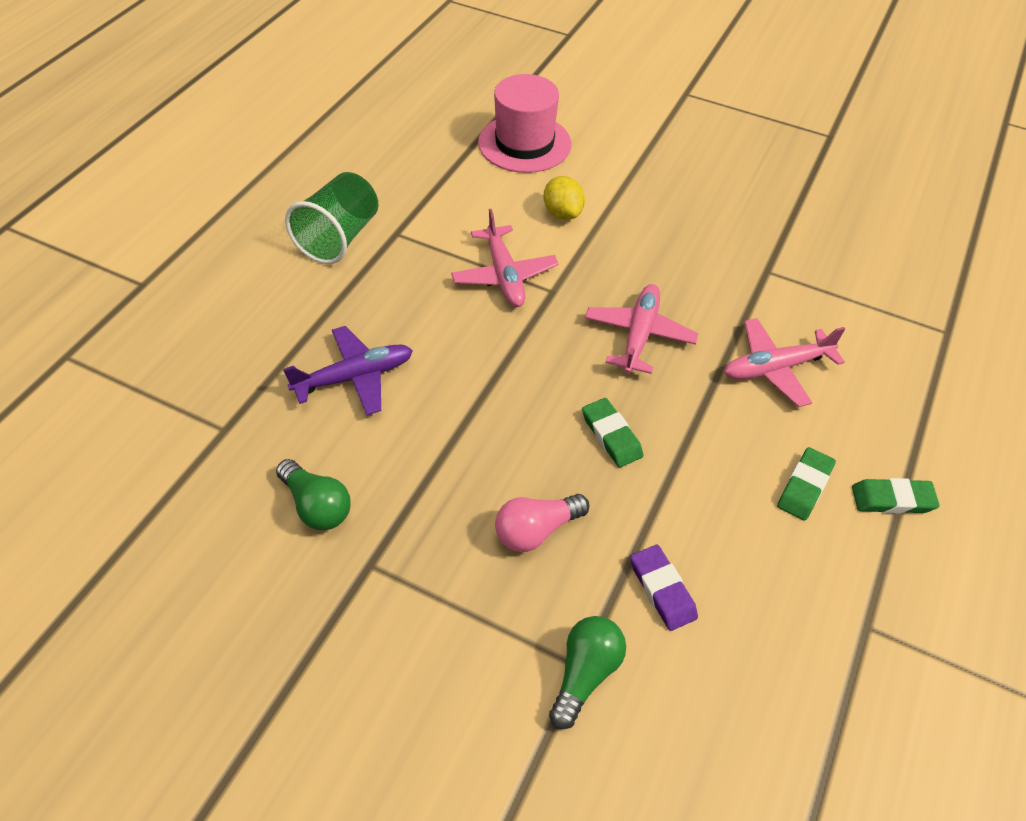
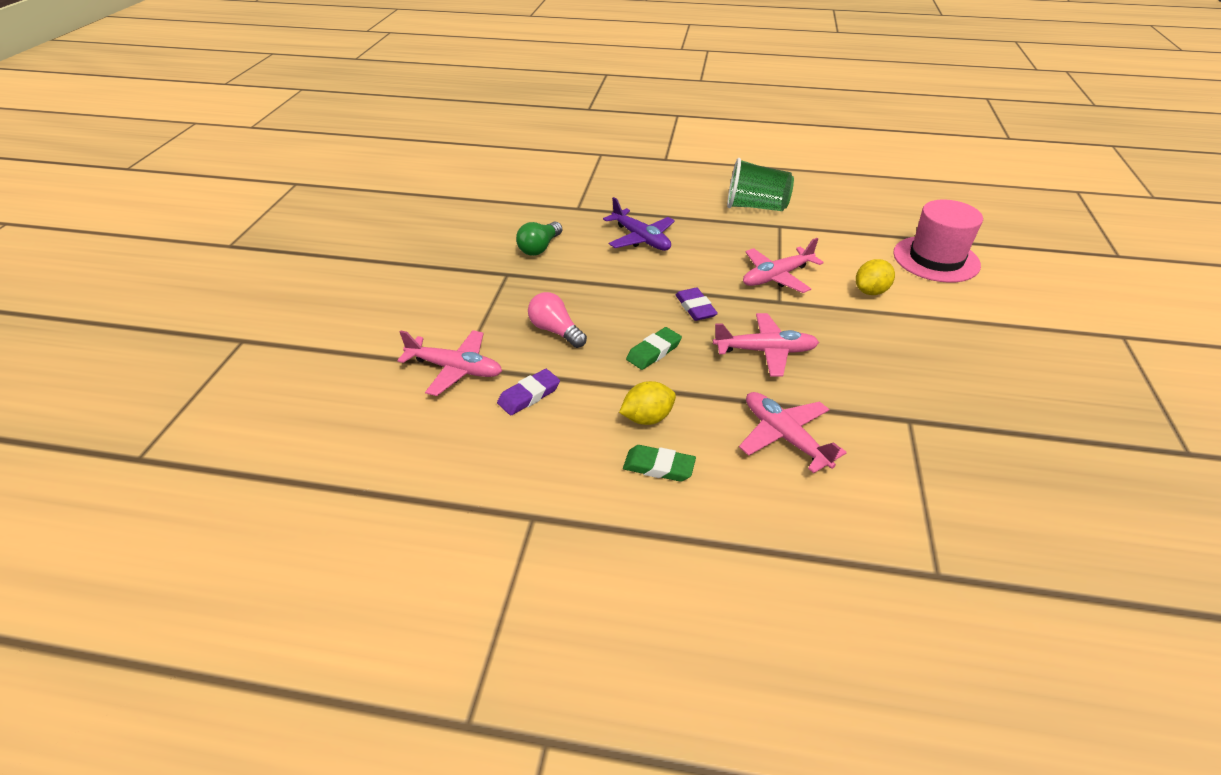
camera: 75 degrees right, 10 degrees down
green light bulb [549,616,626,729] -> pink plane [397,330,502,396]
green eraser [852,478,940,514] -> none
none -> yellow lemon [619,381,676,425]
none -> purple eraser [675,288,718,321]

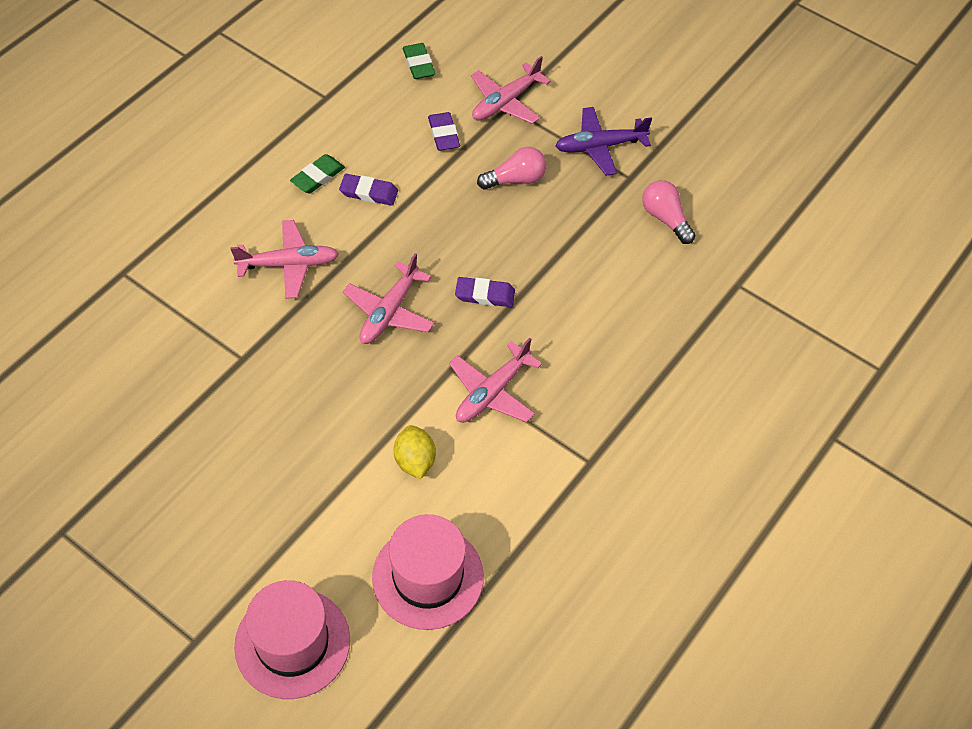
camera: 115 degrees right, 15 degrees up
green light bulb [516,222,562,256] -> pink light bulb [642,180,695,244]
purple plane [603,197,675,251] -> purple plane moved to [555,107,652,176]
yellow lemon [619,381,676,425] -> purple eraser [339,174,398,206]
green eraser [626,327,682,370] -> green eraser moved to [403,43,435,79]
green cup [727,158,794,211] -> none
pink plane [743,238,824,293] -> pink plane turned 135 degrees counterclockwise [449,338,542,423]
none -> pink hat [234,580,350,699]

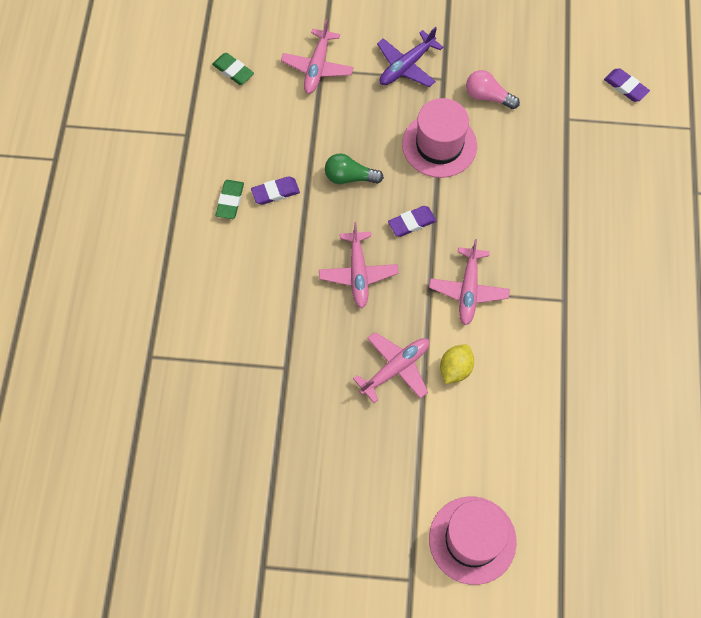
camera: 30 degrees left, 10 degrees up
pink plane [231,220,339,299] -> pink plane moved to [353,332,430,403]
pink hat [372,514,484,630] -> pink hat moved to [402,98,477,178]
yellow lemon [394,425,436,479] -> yellow lemon turned 75 degrees clockwise [440,344,474,384]
purple eraser [428,112,460,151] -> purple eraser moved to [604,68,650,102]
pink light bulb [477,147,546,190] -> none
none -> green light bulb [325,153,384,184]

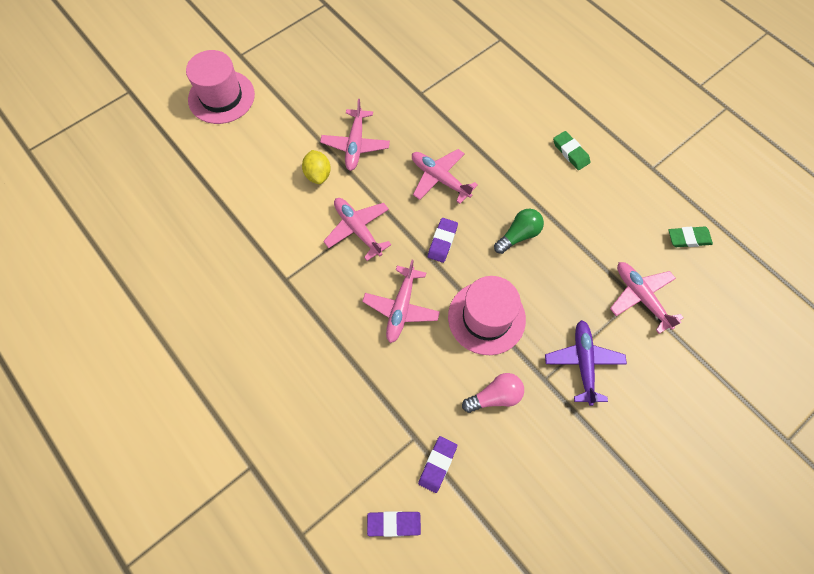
camera: 135 degrees right, 0 degrees up
purple eraser [251,176,300,205] -> purple eraser moved to [418,436,457,493]
none -> pink plane [362,260,440,343]

